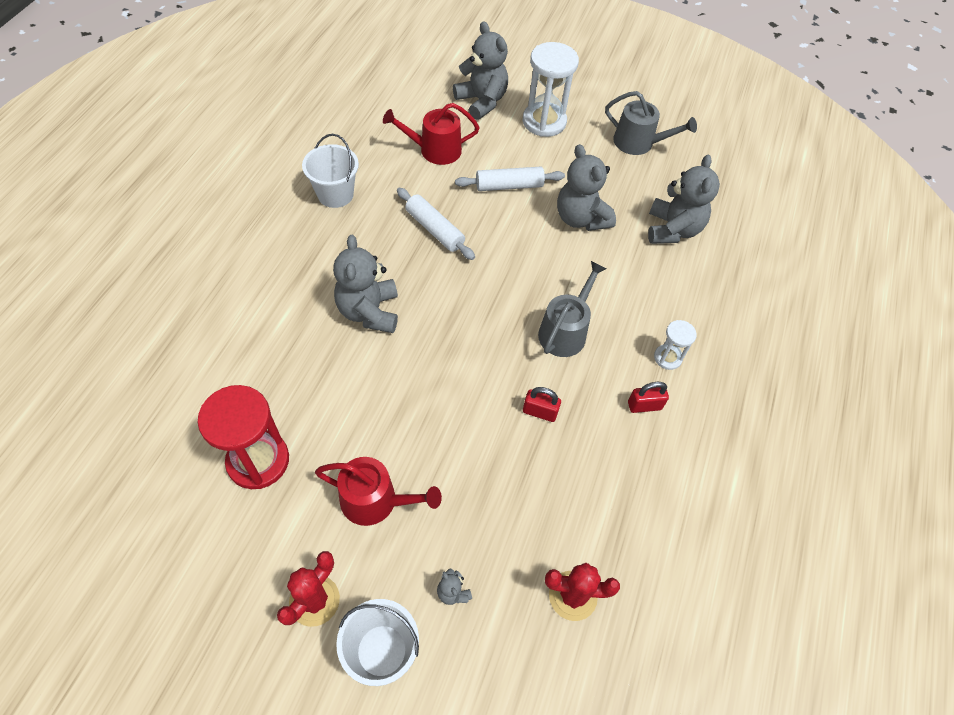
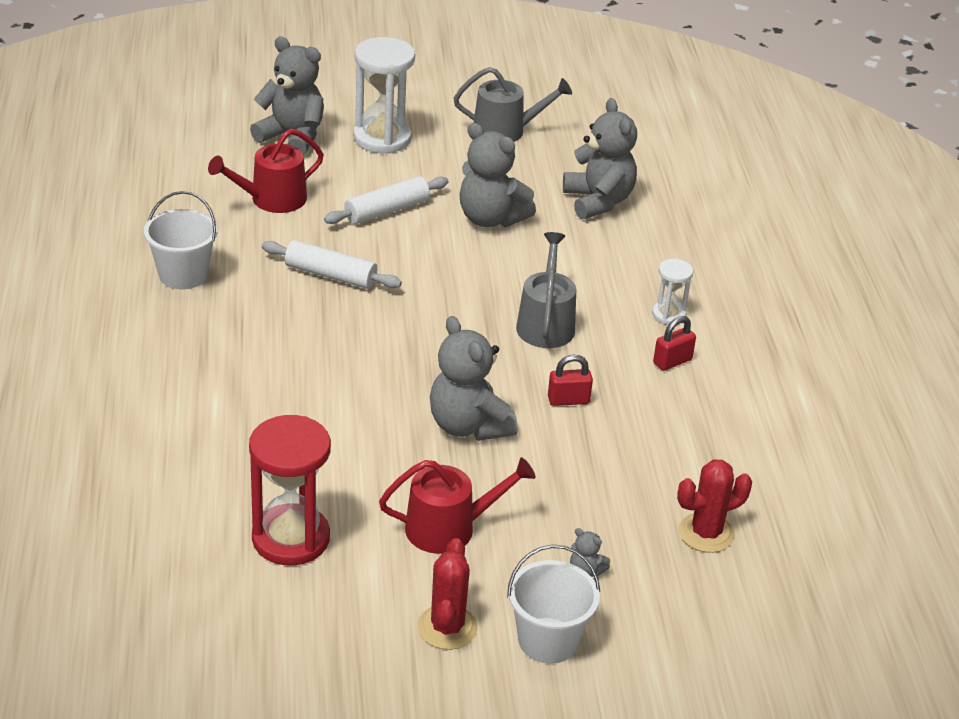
camera: 25 degrees left, 20 degrees down
grey teddy bear [333,235,398,333] -> grey teddy bear moved to [430,316,518,441]

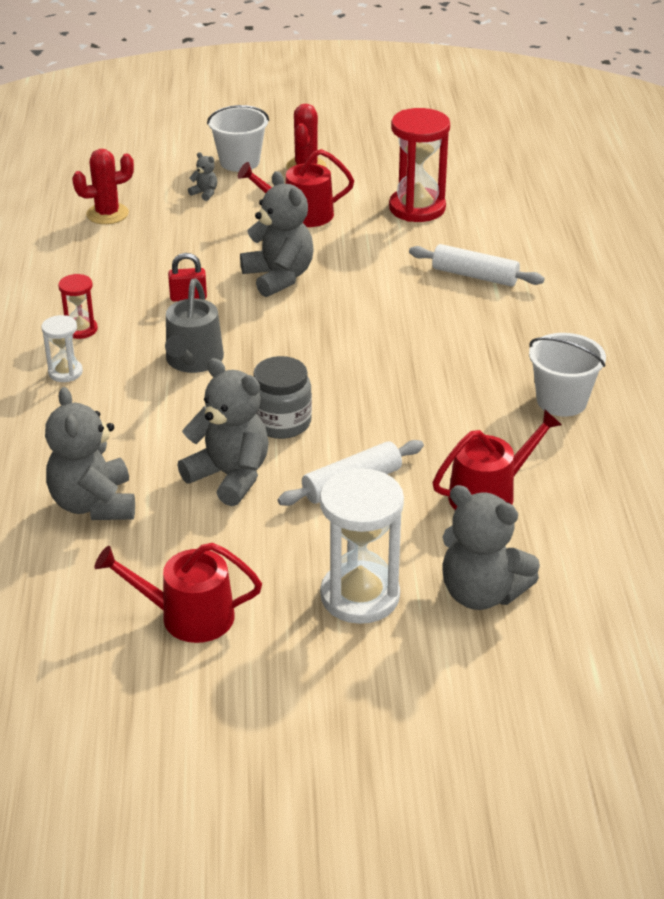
camera: 175 degrees left, 0 degrees up
white rolling pin [262,240,402,289] -> white rolling pin moved to [409,244,545,287]
grey watering can [454,67,572,142] -> red watering can [94,543,262,643]
red padlock [653,316,696,371] -> red hourglass [58,274,98,339]
none -> grey jar [253,356,312,439]

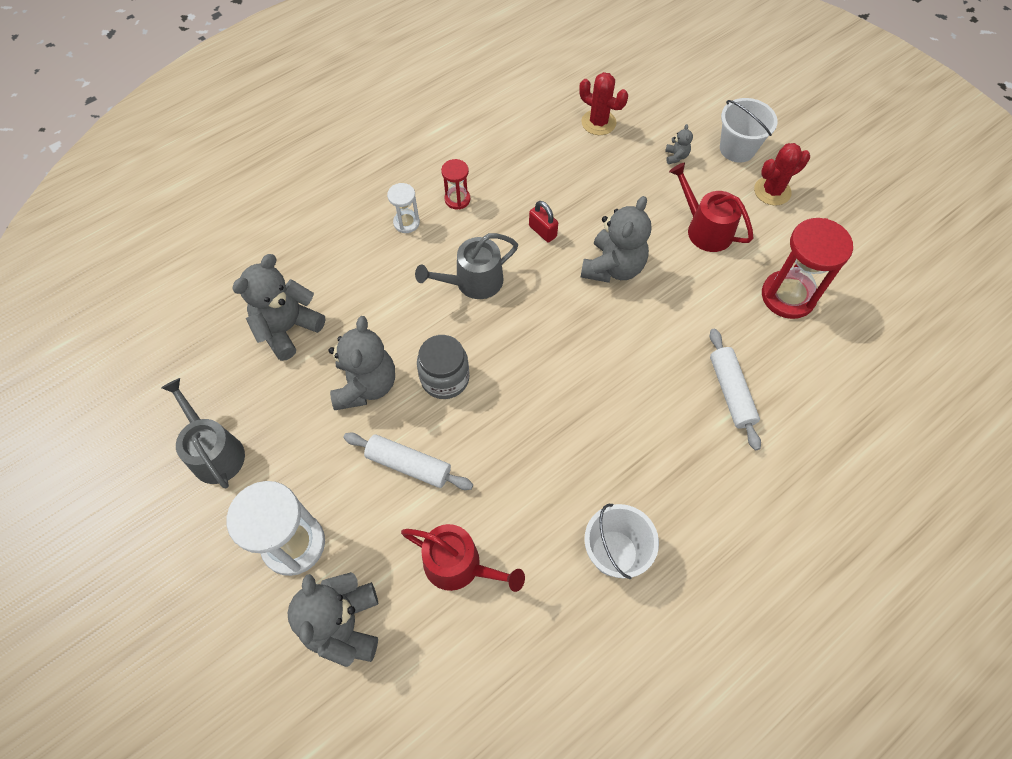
camera: 55 degrees right, 25 degrees up
red watering can [94,543,262,643] -> grey watering can [161,378,245,488]

